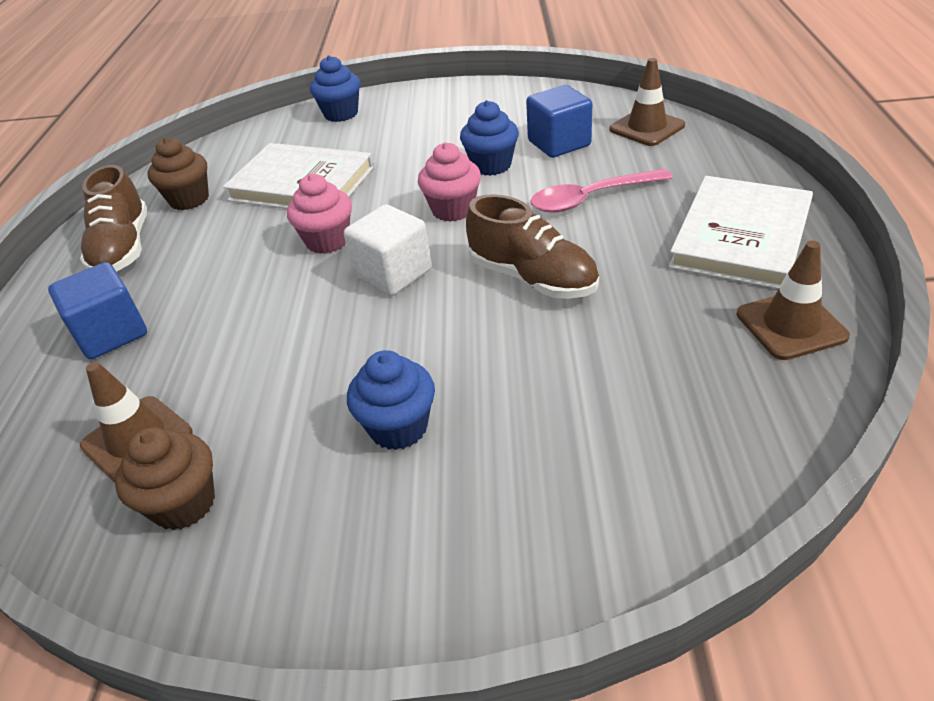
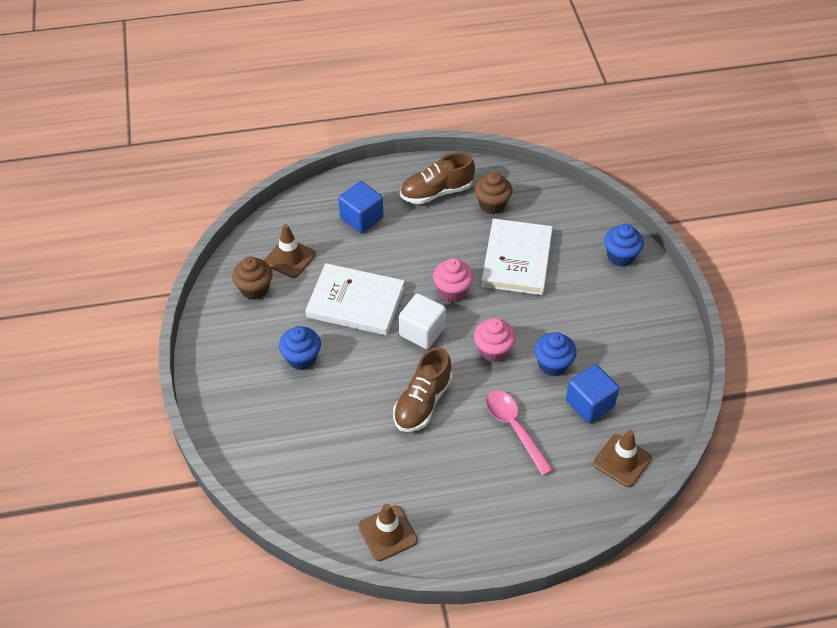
camera: 75 degrees right, 10 degrees up
white book [669,176,813,289] -> white book moved to [305,263,405,335]

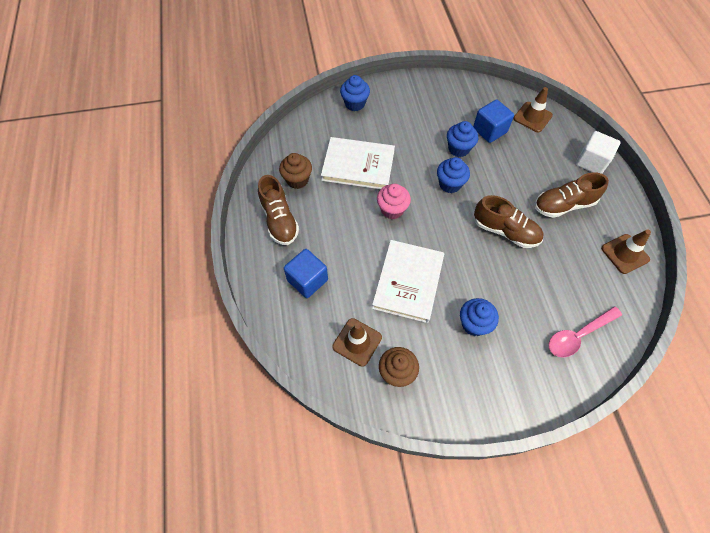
camera: 90 degrees left, 10 degrees up
white cube [399,293,446,349] -> white cube moved to [576,131,621,174]
pink cupcake [474,318,516,362] -> blue cupcake [437,157,470,193]
pink spoon [486,390,553,476] -> pink spoon moved to [549,306,622,358]
none -> brown shoe [534,172,609,218]

